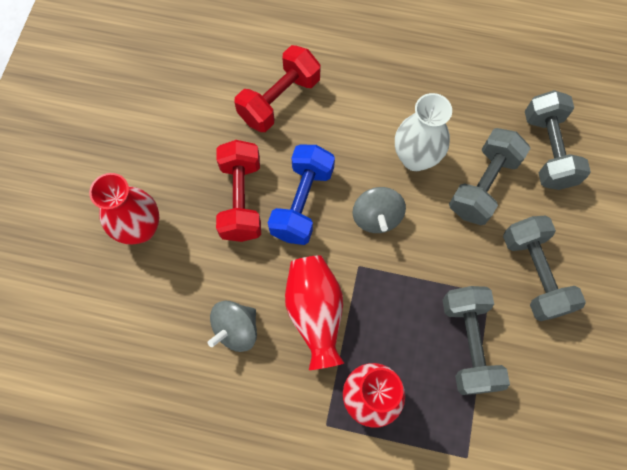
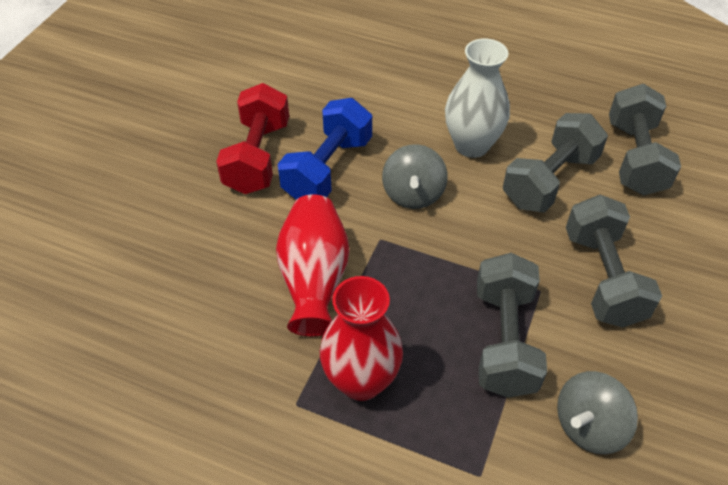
camera: 10 degrees right, 20 degrees down
red vase [89,173,159,244] -> none
grey spinning top [208,301,257,352] -> grey spinning top moved to [557,371,638,454]
red dumbbell [234,45,320,132] -> none

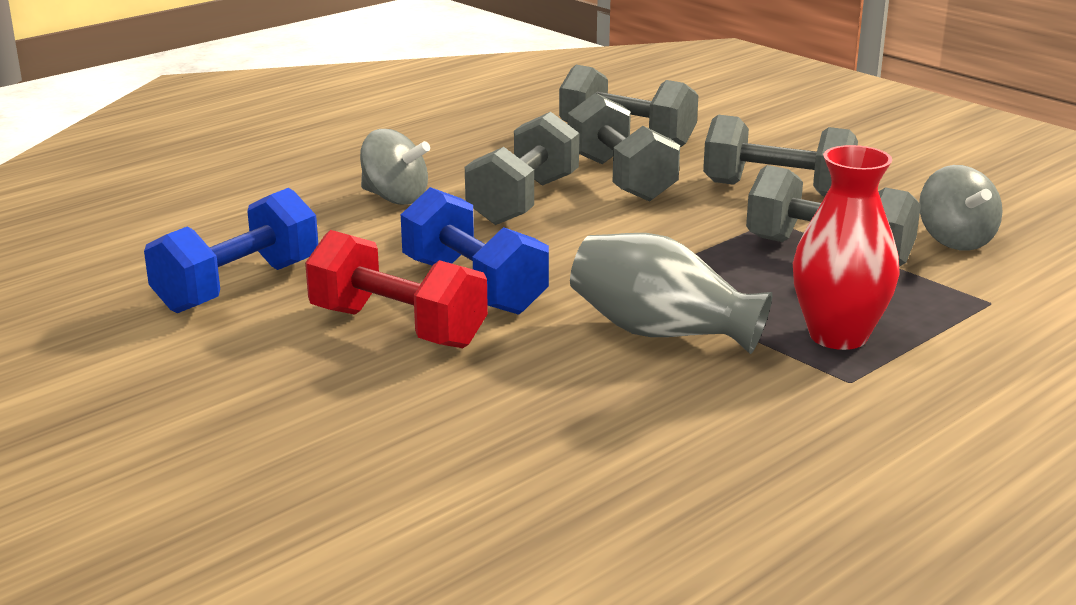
camera: 65 degrees left, 25 degrees down
red vase [276,194,349,336] -> grey vase [570,233,773,354]
grey spinning top [382,144,448,209] -> grey spinning top moved to [360,129,430,205]
white vase [445,39,510,158] -> grey dumbbell [465,112,579,225]
none -> blue dumbbell [144,188,318,313]

